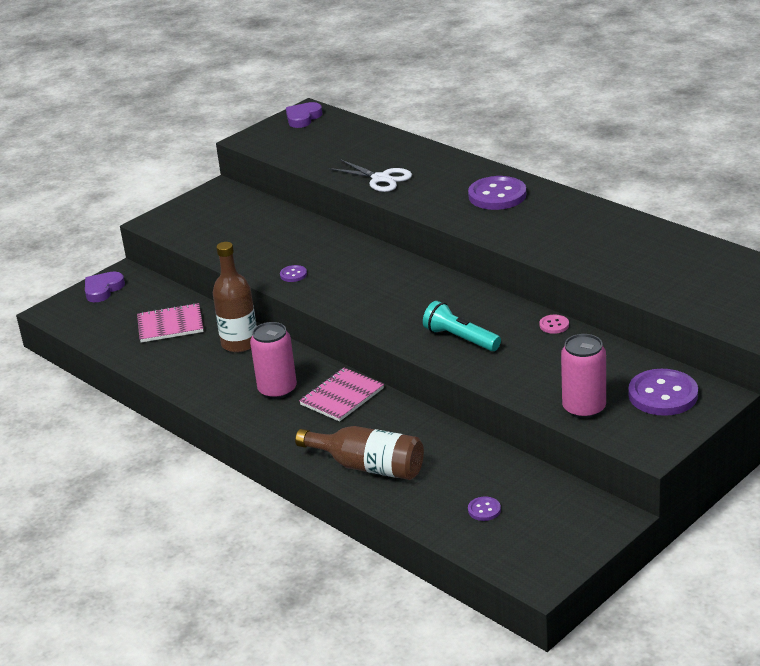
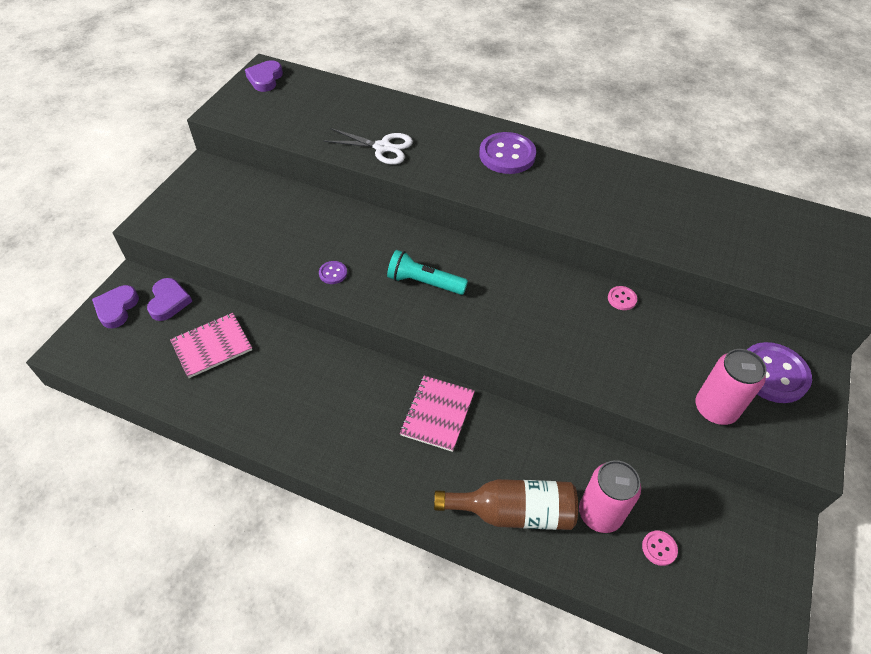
camera: 25 degrees left, 20 degrees up
brown bottle [213,242,257,352] -> none
pink can [250,322,297,399] -> pink can moved to [579,460,641,533]
turquoise flashlight [423,301,501,351] -> turquoise flashlight moved to [387,250,468,295]
purple button [468,497,501,521] -> pink button [642,531,678,566]
none -> purple heart [147,278,193,321]

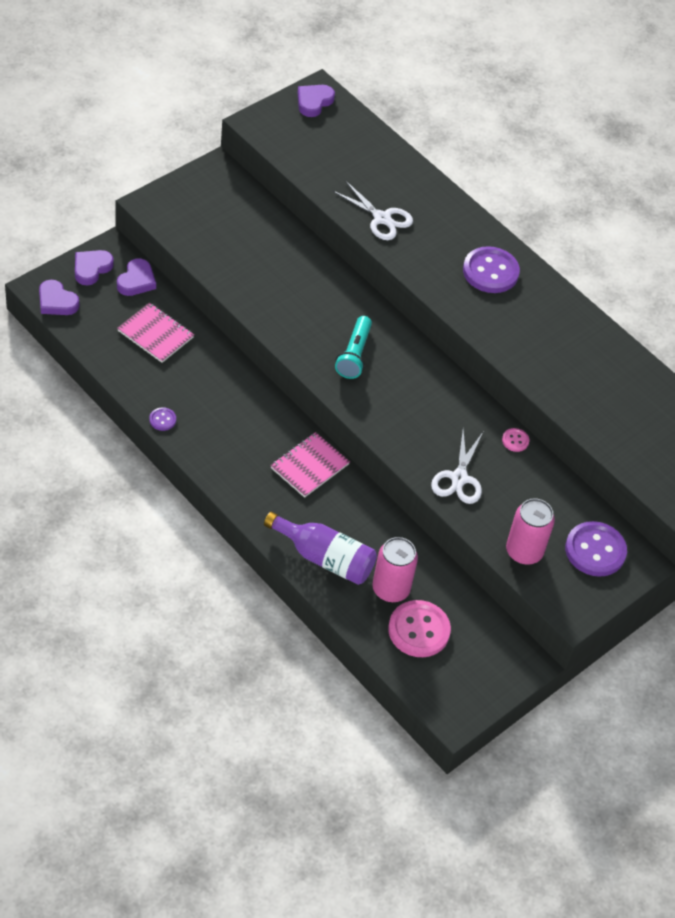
camera: 20 degrees right, 0 degrees up
pink notebook [170,313,252,378] -> pink notebook turned 45 degrees clockwise [117,303,194,363]
purple button [319,261,347,284] -> purple button moved to [149,407,176,431]
turquoise flashlight [387,250,468,295] -> turquoise flashlight turned 120 degrees counterclockwise [335,316,372,379]
brown bottle [434,479,578,530] -> purple bottle [264,512,377,585]
pink button [642,531,678,566] -> pink button [388,600,451,657], size x2.16
none -> purple heart [39,280,79,315]
none -> white scissors [431,430,483,504]

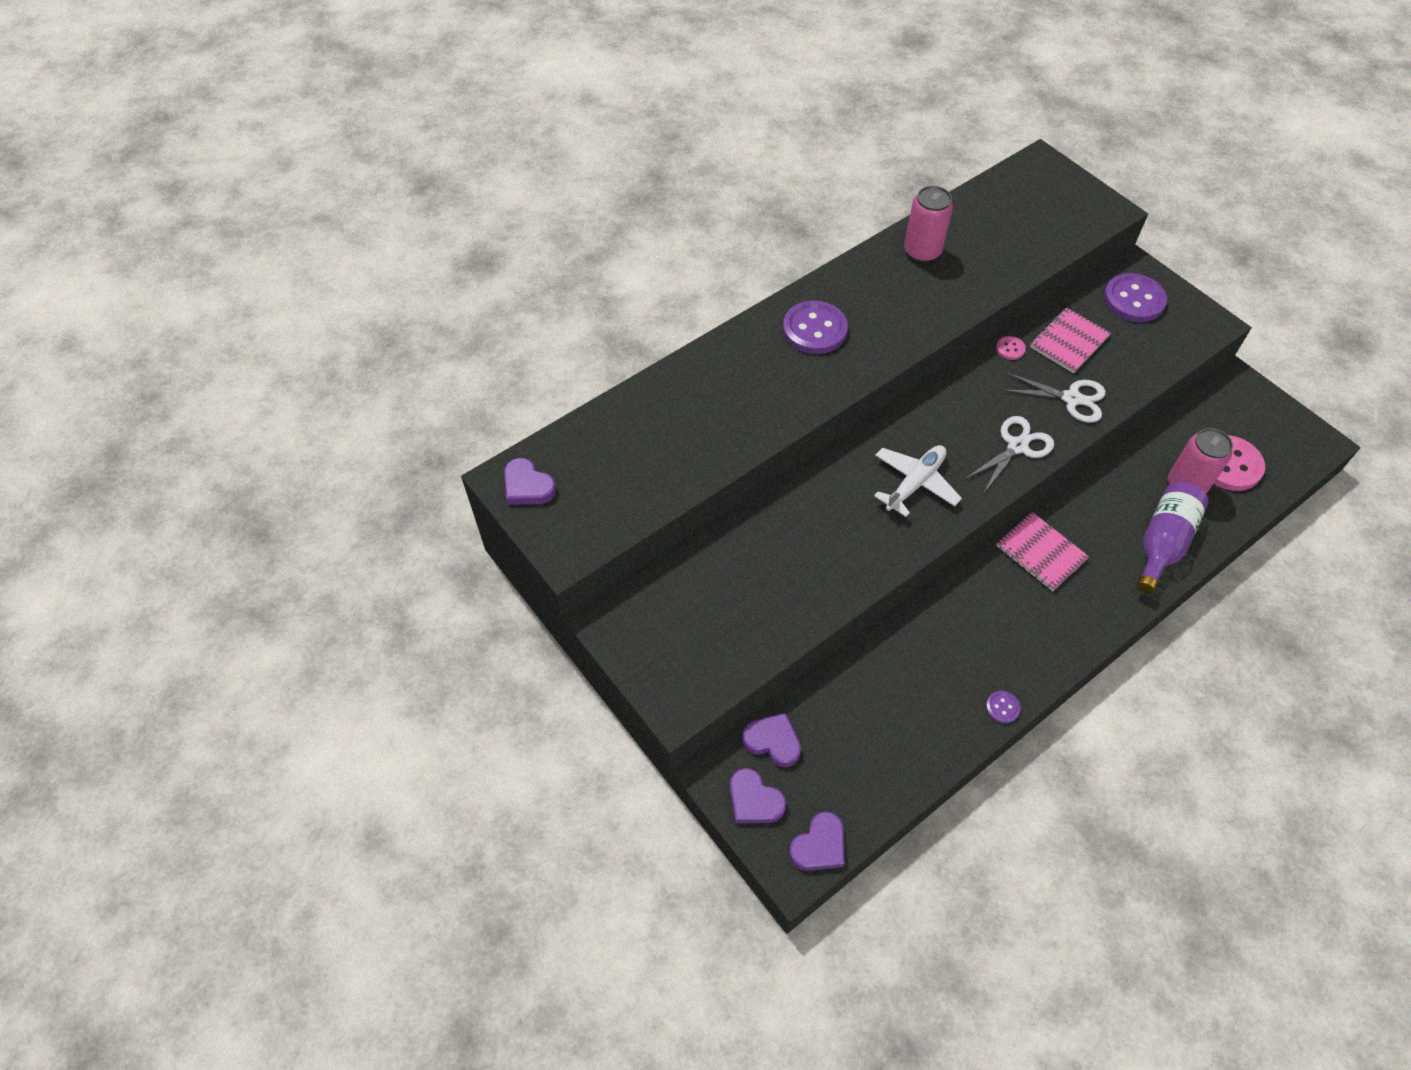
camera: 80 degrees left, 5 degrees up
pink notebook [117,303,194,363] -> pink notebook moved to [1030,308,1111,373]
white scissors [332,180,413,240] -> white scissors moved to [965,416,1054,493]
turquoise flashlight [335,316,372,379] -> white plane [874,445,962,517]
pink can [506,498,555,565] -> pink can moved to [904,186,953,262]

